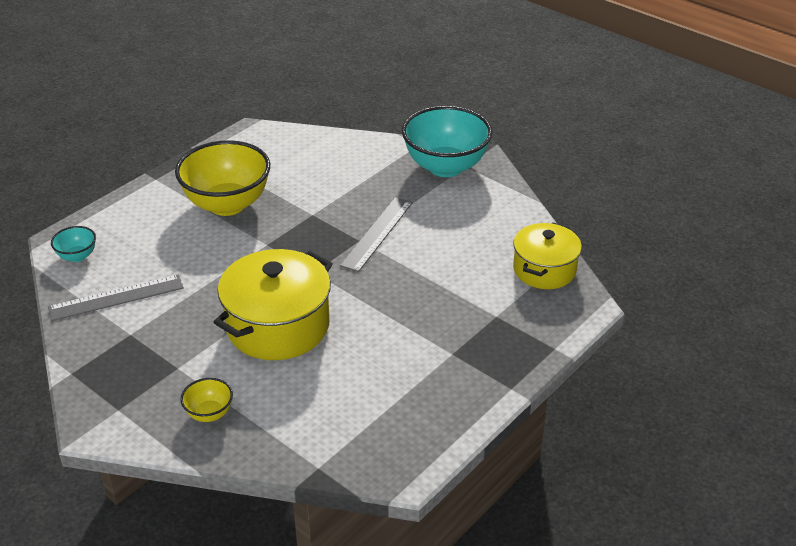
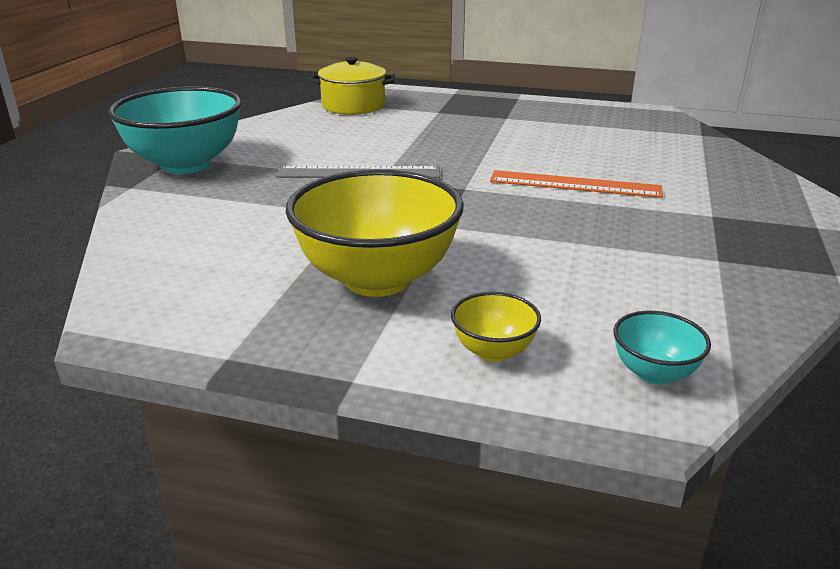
camera: 115 degrees left, 10 degrees down
grey ruler [48,274,184,321] -> none
yellow bowl [180,378,233,422] -> yellow bowl moved to [451,292,541,362]
yellow pot [214,249,333,360] -> orange ruler [490,170,663,198]

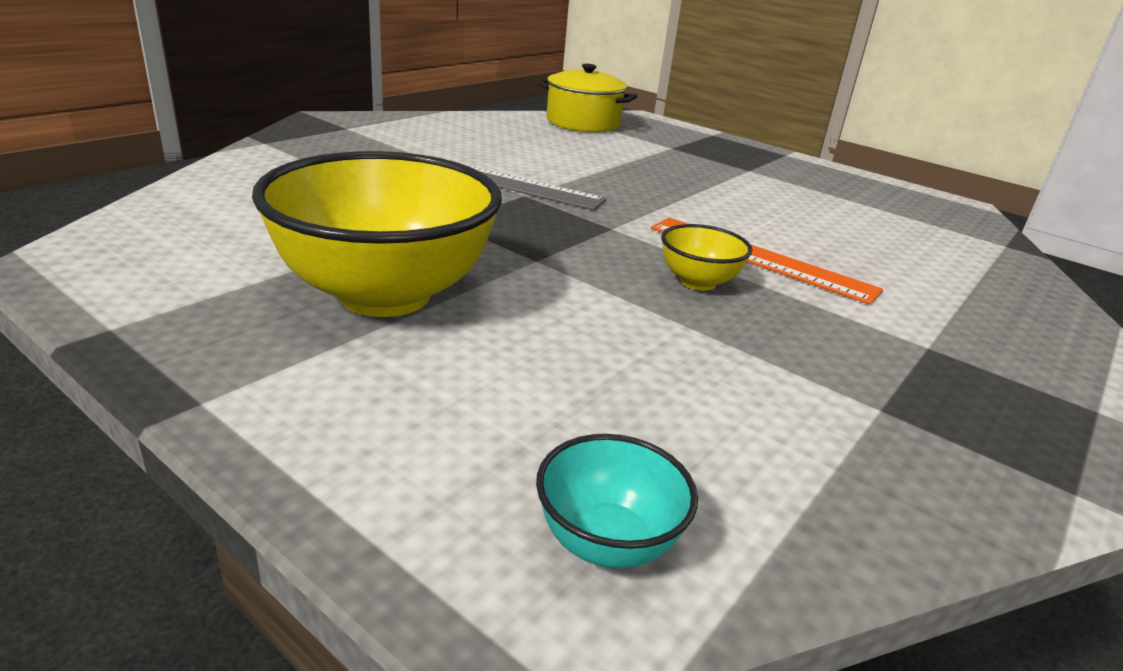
camera: 20 degrees right, 0 degrees up
turquoise bowl [108,86,242,174] -> none
yellow bowl [451,292,541,362] -> yellow bowl moved to [661,224,752,291]

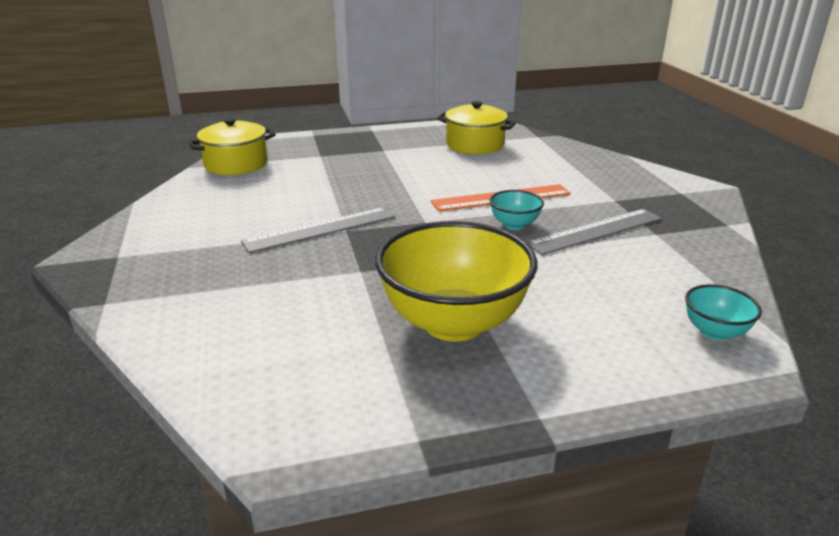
camera: 50 degrees left, 0 degrees up
yellow bowl [661,224,752,291] -> turquoise bowl [489,190,544,230]
none -> yellow pot [437,101,516,154]
none -> grey ruler [526,209,662,255]

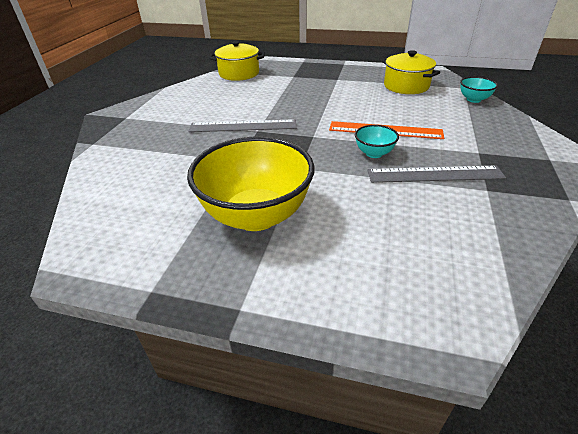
camera: 30 degrees right, 10 degrees up
turquoise bowl [685,284,762,340] -> turquoise bowl moved to [460,77,498,103]

